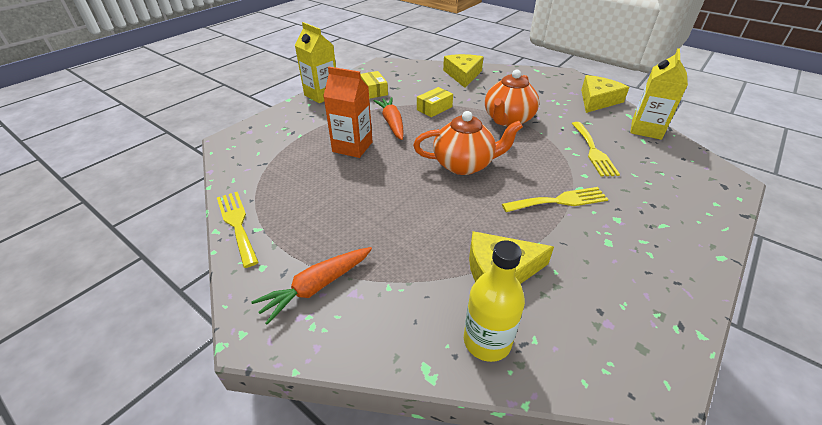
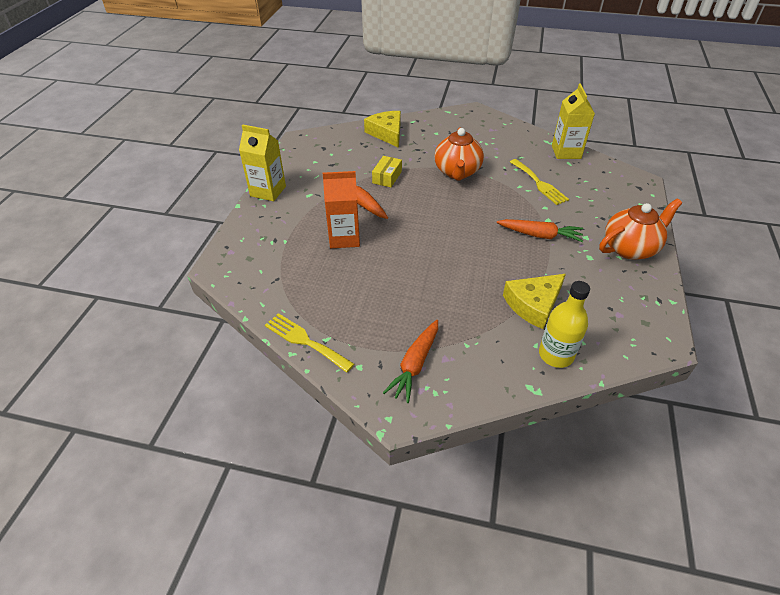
camera: 25 degrees left, 5 degrees up
yellow box [360,71,388,99] -> none
orange teapot [413,111,523,175] -> orange teapot moved to [599,198,682,260]
yellow fork [502,187,609,212] -> orange carrot [497,219,583,242]
yellow cheese [581,75,629,113] -> none

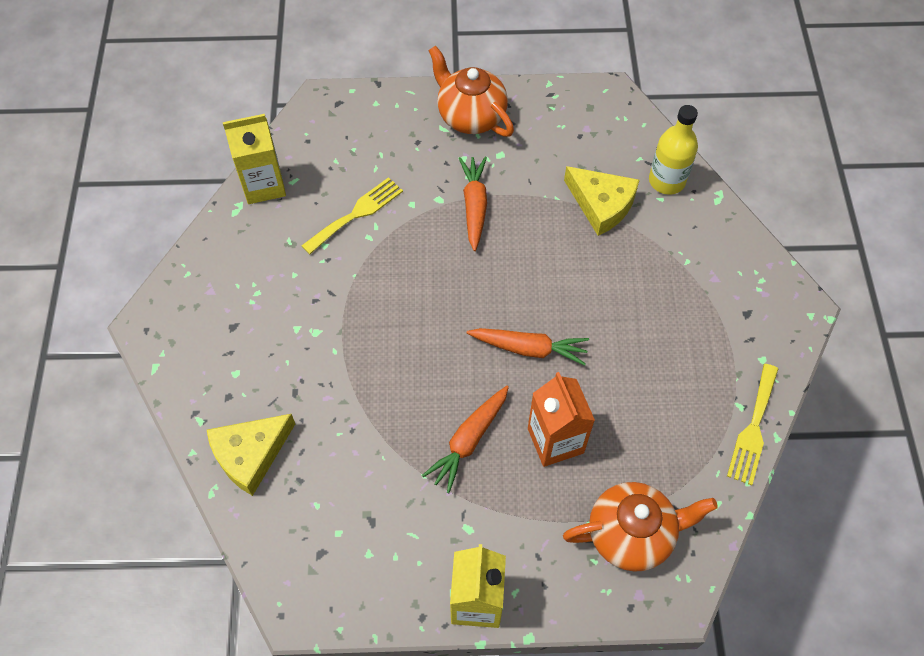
camera: 105 degrees left, 15 degrees up
yellow box [372,156,402,187] -> none
orange carrot [383,320,438,403] -> orange carrot moved to [467,328,589,366]
orange teapot [434,127,484,180] -> orange teapot moved to [563,482,718,572]

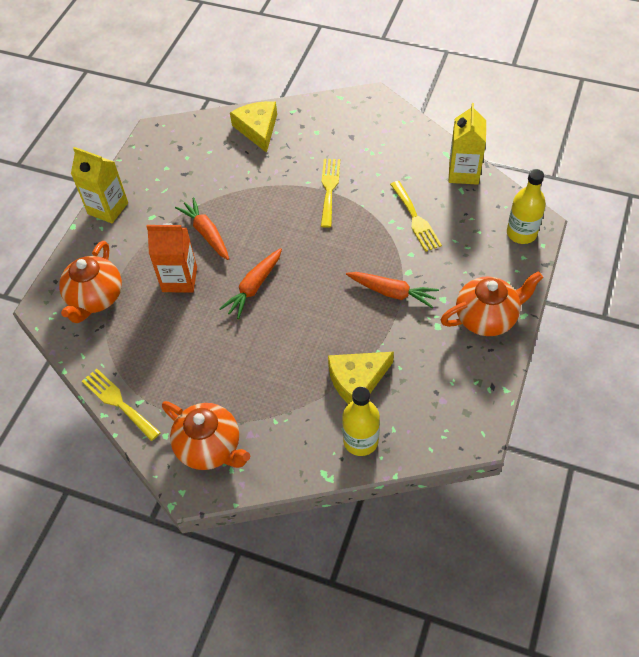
camera: 115 degrees right, 5 degrees down
none -> orange teapot [162,401,250,470]
none -> yellow fork [321,159,340,228]
none -> yellow bottle [507,169,546,244]

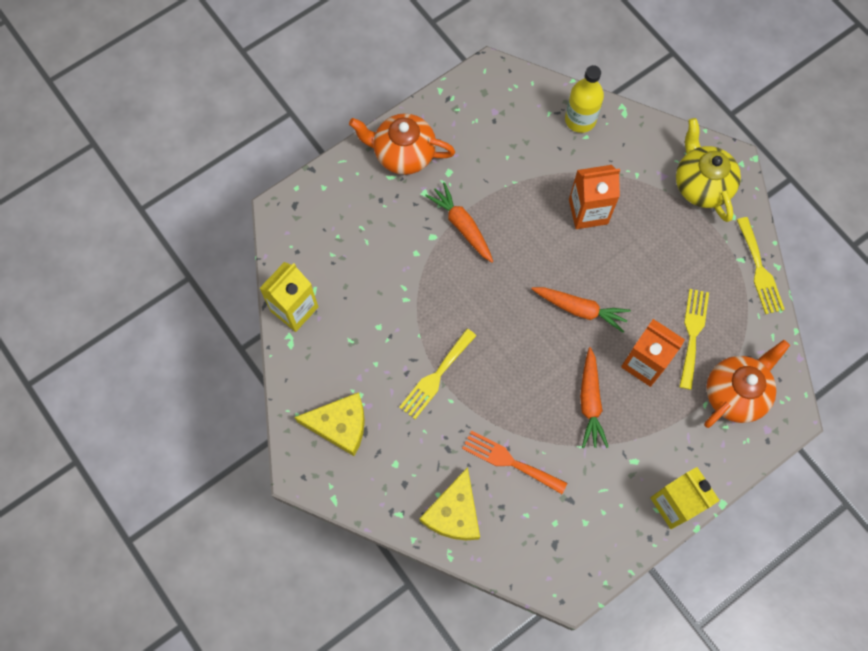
camera: 150 degrees left, 15 degrees up
orange teapot [162,401,250,470] -> yellow teapot [676,118,741,222]
orange carrot [219,248,282,319] -> orange carrot turned 45 degrees clockwise [532,287,631,333]
yellow cheese [328,352,394,404] -> yellow cheese moved to [294,392,365,456]
yellow fork [390,181,442,252] -> yellow fork moved to [679,289,709,390]
yellow bottle [507,169,546,244] -> none
none -> orange fork [462,431,567,494]
none -> orange carton [569,165,620,229]

